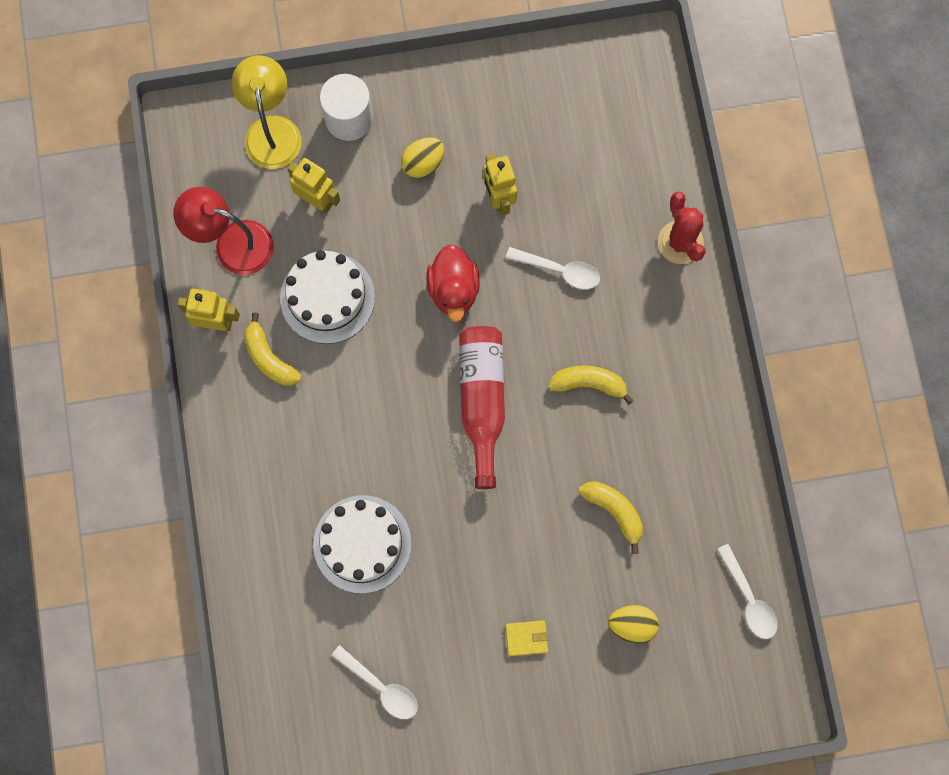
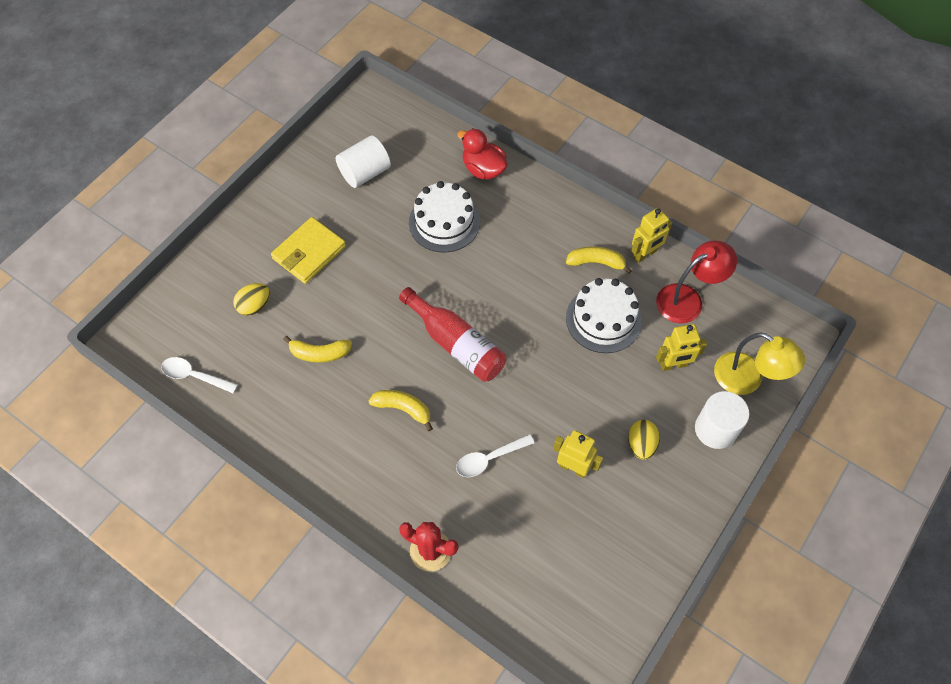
camera: 135 degrees right, 15 degrees down
white spoon [331,645,418,719] -> white cylinder [336,135,391,188]
red duck [427,244,480,322] -> red duck moved to [457,128,508,180]
yellow wallet [506,620,548,656] -> yellow wallet [271,217,346,284], size x2.02
yellow banana [548,365,634,405] -> yellow banana turned 120 degrees counterclockwise [369,390,433,431]

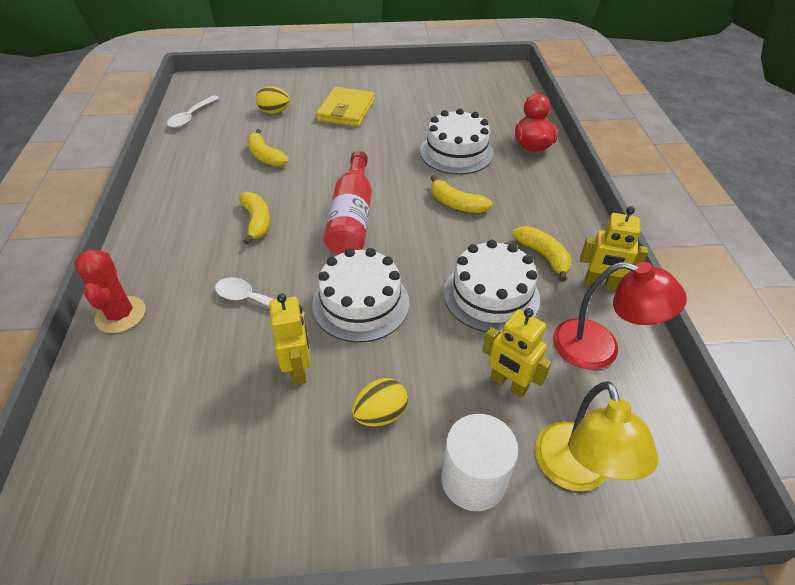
camera: 50 degrees right, 15 degrees down
white spoon [161,357,238,393] -> white spoon turned 135 degrees counterclockwise [167,95,219,128]
yellow wallet [271,217,346,284] -> yellow wallet turned 75 degrees counterclockwise [316,87,374,127]
white cylinder [336,135,391,188] -> none
none -> white cake [312,248,410,342]
none -> yellow banana [431,176,492,213]

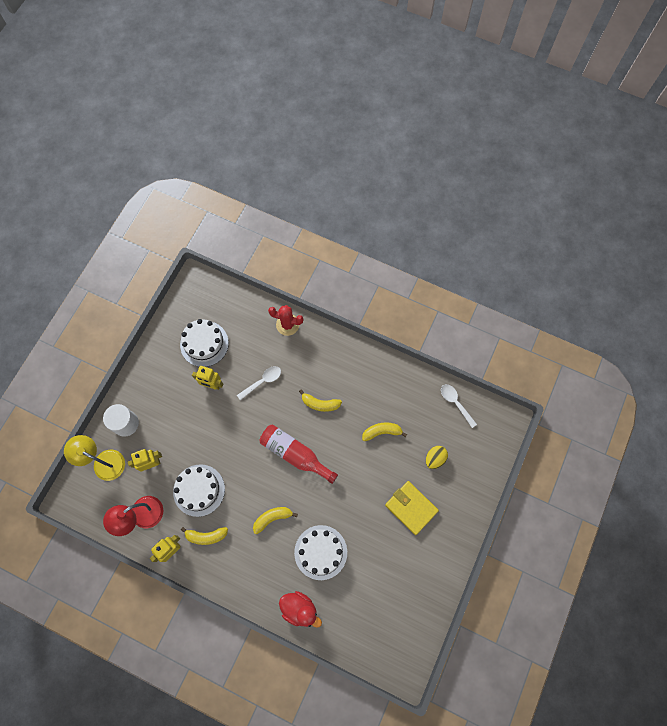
camera: 120 degrees right, 25 degrees up
white cake [312,248,410,342] -> white cake moved to [180,319,229,367]
yellow egg [352,378,408,426] -> none

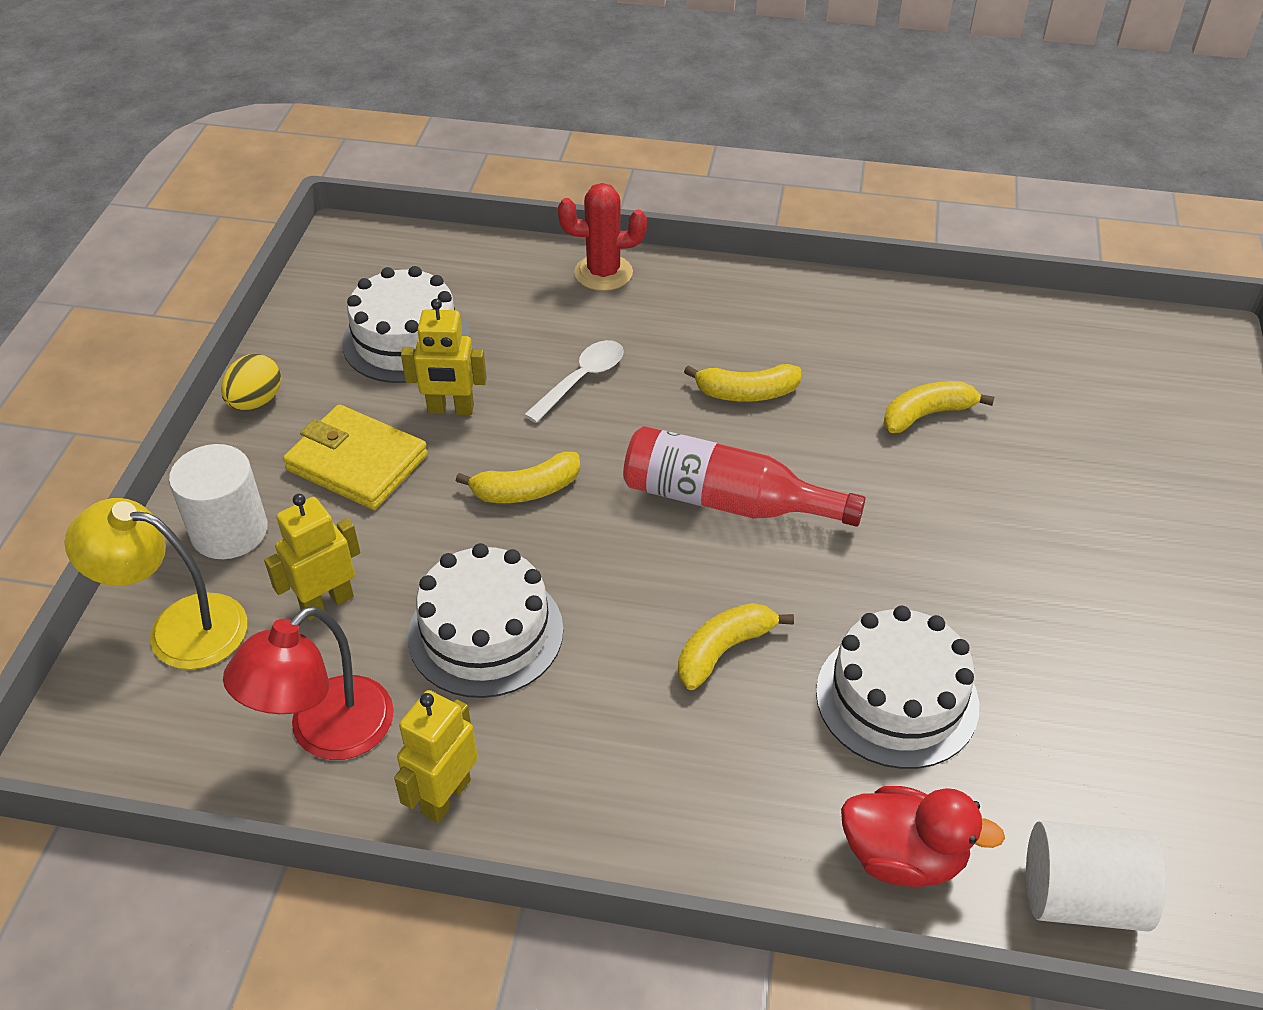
camera: 15 degrees left, 25 degrees down
yellow banana [181,527,228,545] -> yellow banana moved to [456,452,580,503]
yellow wallet [385,481,439,535] -> yellow wallet moved to [283,404,428,510]
yellow egg [426,446,448,469] -> yellow egg moved to [221,354,281,410]
white spoon [441,384,477,428] -> none
none -> white cylinder [1026,821,1166,932]

